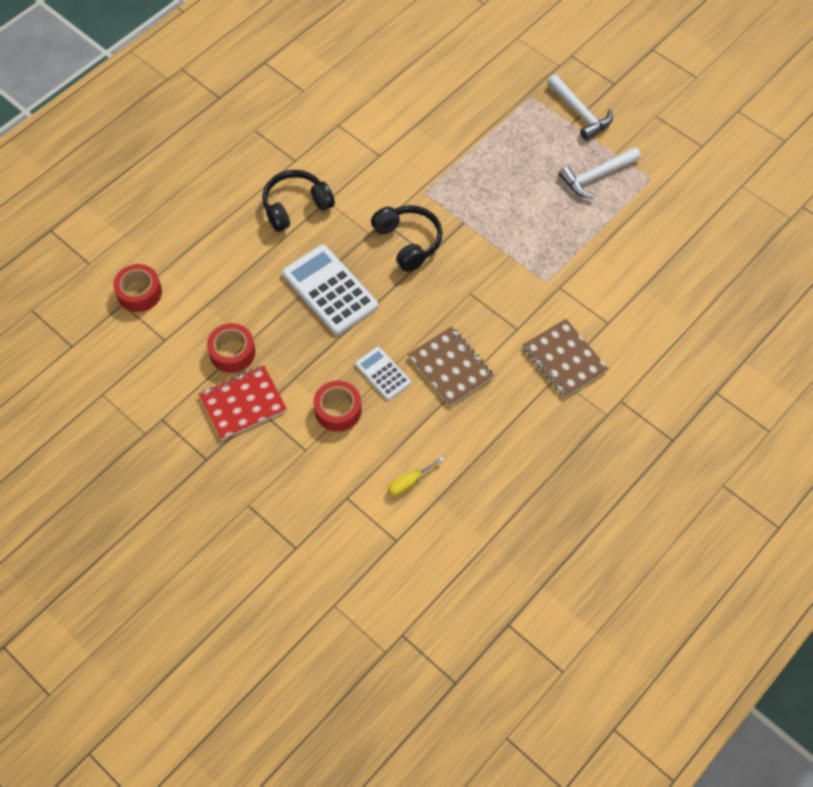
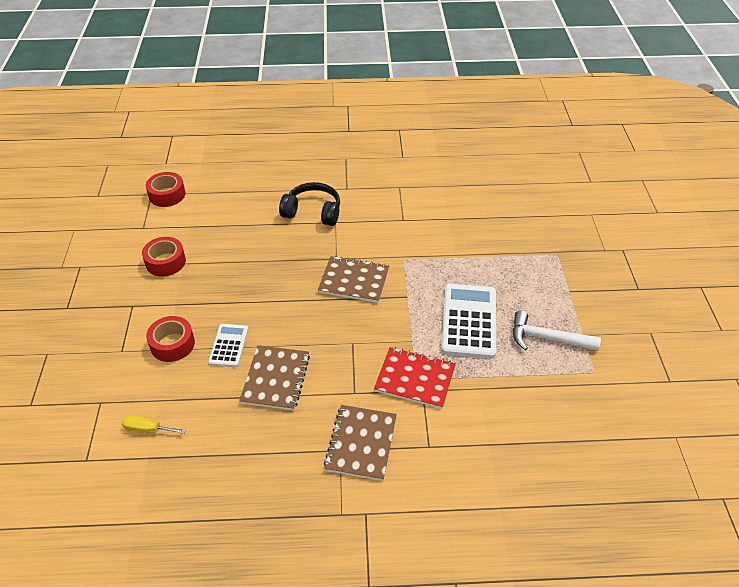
camera: 45 degrees right, 15 degrees down
red notebook [199,365,287,440] -> red notebook moved to [374,347,456,409]
white calculator [282,245,378,335] -> white calculator moved to [441,284,496,359]
black headphones [371,205,443,272] -> brown notebook [318,256,389,303]
white hammer [547,75,613,140] -> none

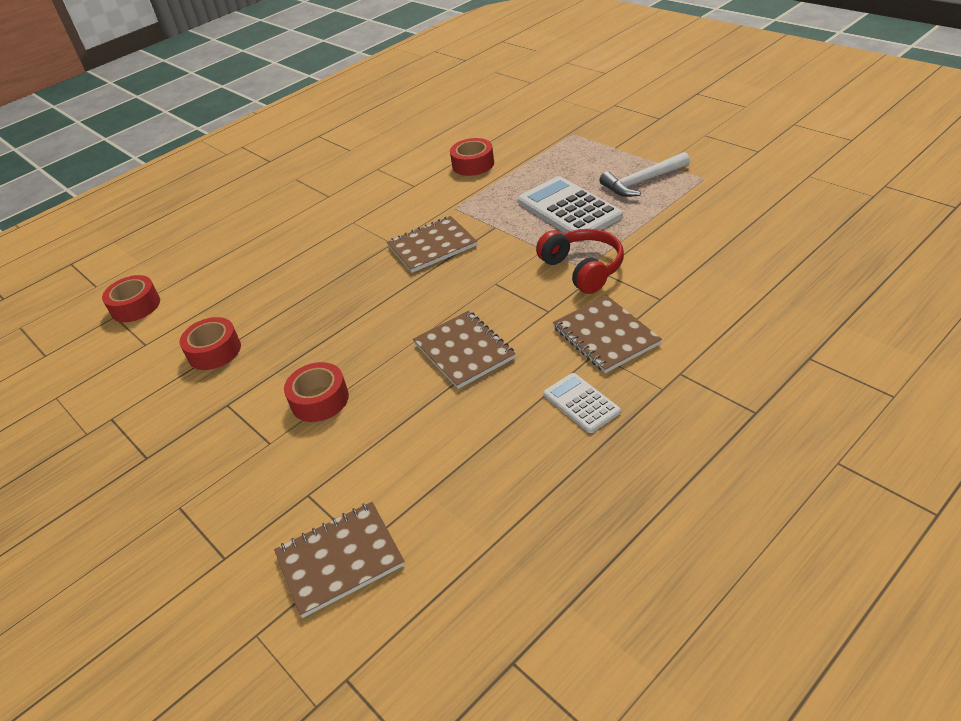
camera: 35 degrees left, 5 degrees down
yellow screwdriver [122,415,186,434] -> none
white calculator [208,324,248,367] -> white calculator moved to [543,373,621,433]
black headphones [279,182,340,226] -> none
red notebook [374,347,456,409] -> red headphones [536,229,624,294]
none -> brown notebook [274,502,405,618]
none -> red tape [450,138,494,176]

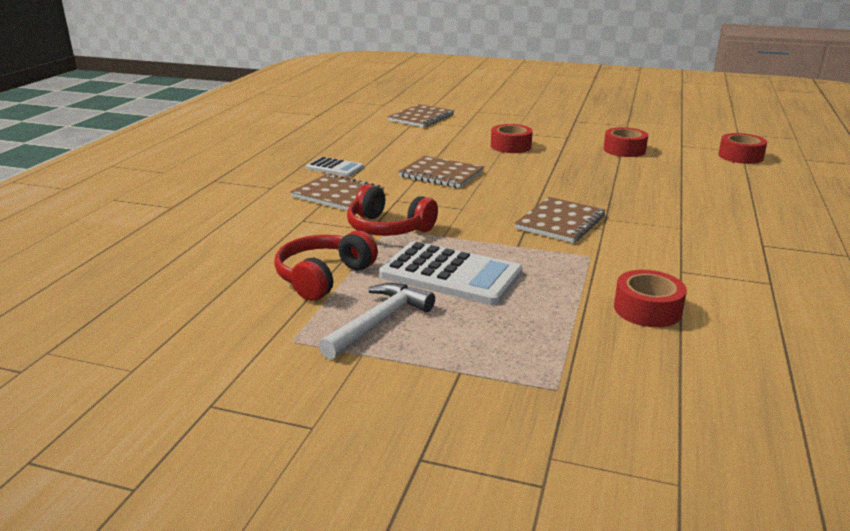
camera: 145 degrees right, 15 degrees down
none -> red headphones [274,230,378,301]

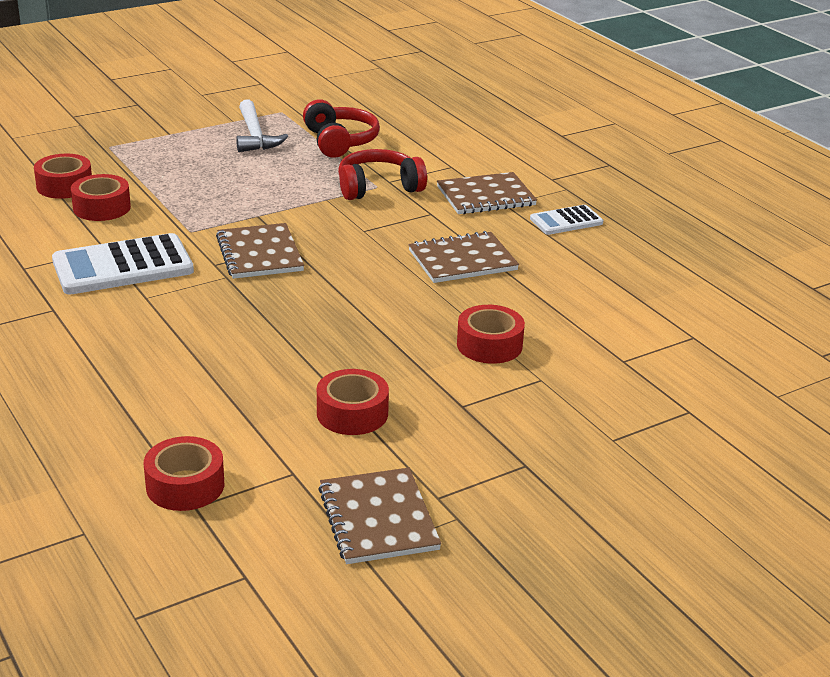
camera: 130 degrees right, 5 degrees up
white calculator [379,241,522,305] -> white calculator moved to [52,233,194,295]
brown notebook [387,104,454,128] -> brown notebook moved to [318,468,442,564]
none -> red tape [34,154,92,199]

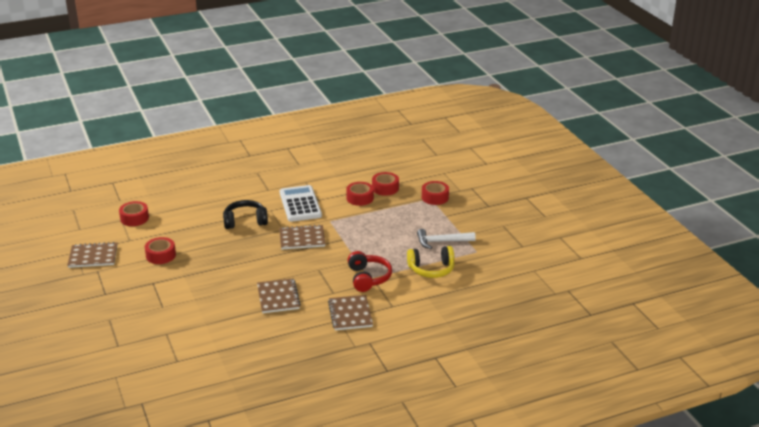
camera: 100 degrees right, 0 degrees up
red headphones [303,99,380,158] -> yellow headphones [407,246,454,278]
red tape [457,305,525,364] -> red tape moved to [422,181,449,205]
white calculator [530,205,603,235] -> none
none -> black headphones [223,200,268,229]

